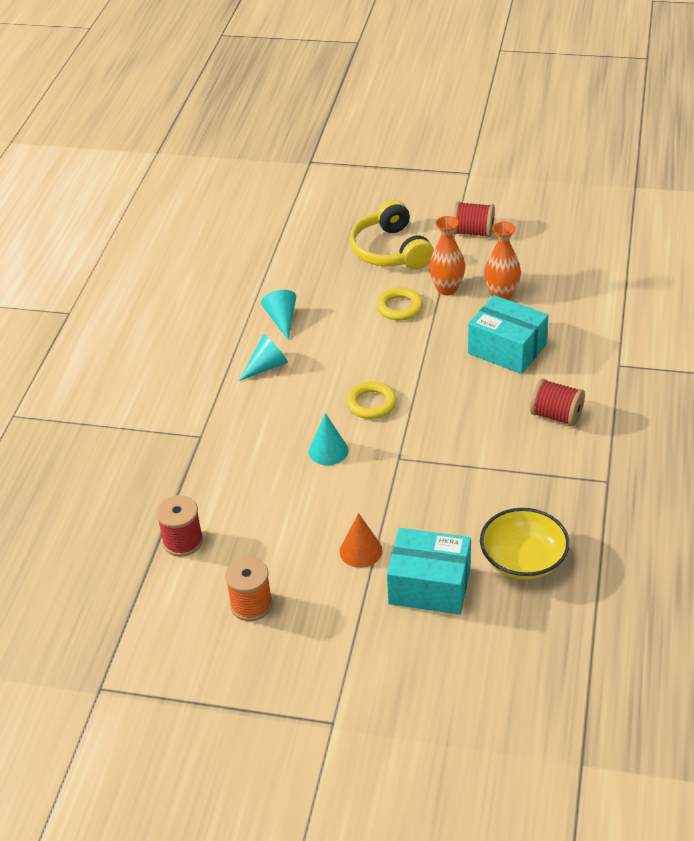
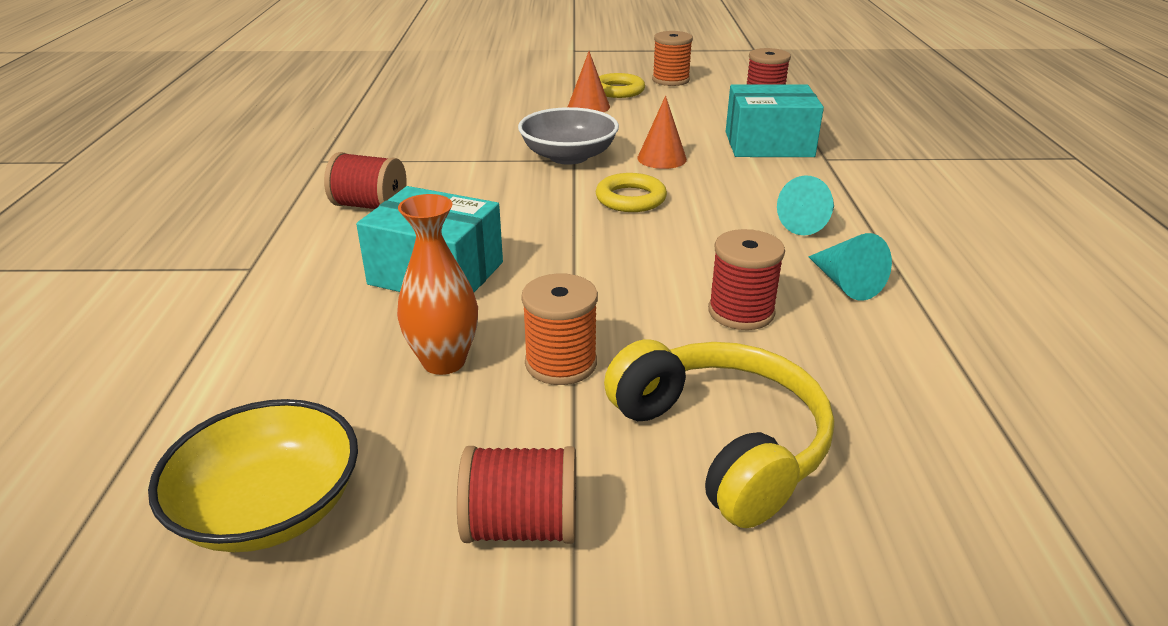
camera: 165 degrees right, 10 degrees down
turquoise cone [309,413,349,465] -> orange cone [637,96,687,169]
yellow ring [376,287,423,321] -> yellow ring moved to [599,73,645,98]
turquoise box [387,528,471,614] -> turquoise box moved to [726,84,824,157]
orange vase [429,216,465,296] -> orange spool [521,274,598,385]
yellow bowl [480,508,570,580] -> yellow bowl moved to [148,399,358,552]
none -> grey bowl [518,107,619,165]
none -> red spool [708,229,785,330]

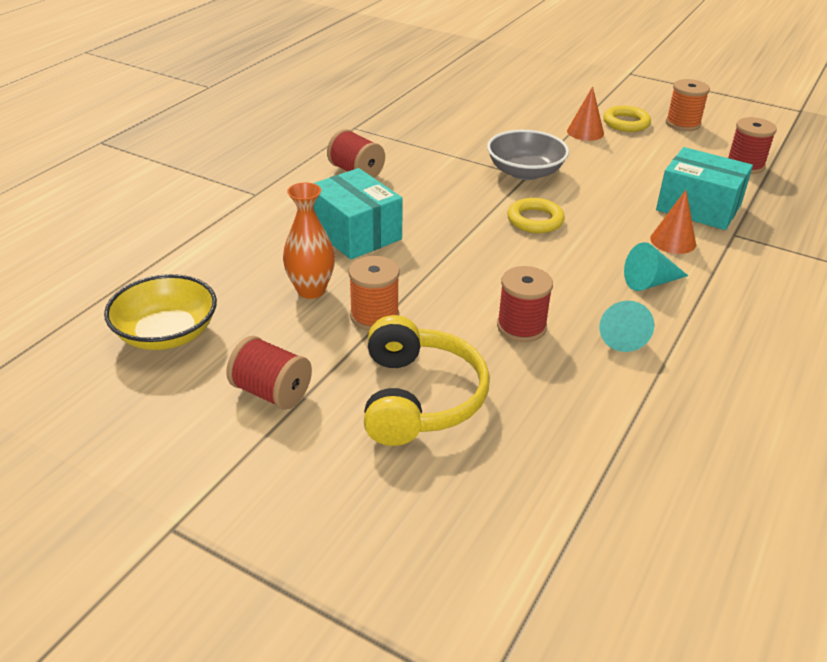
camera: 30 degrees right, 5 degrees up
orange cone [637,96,687,169] -> orange cone moved to [650,190,696,254]

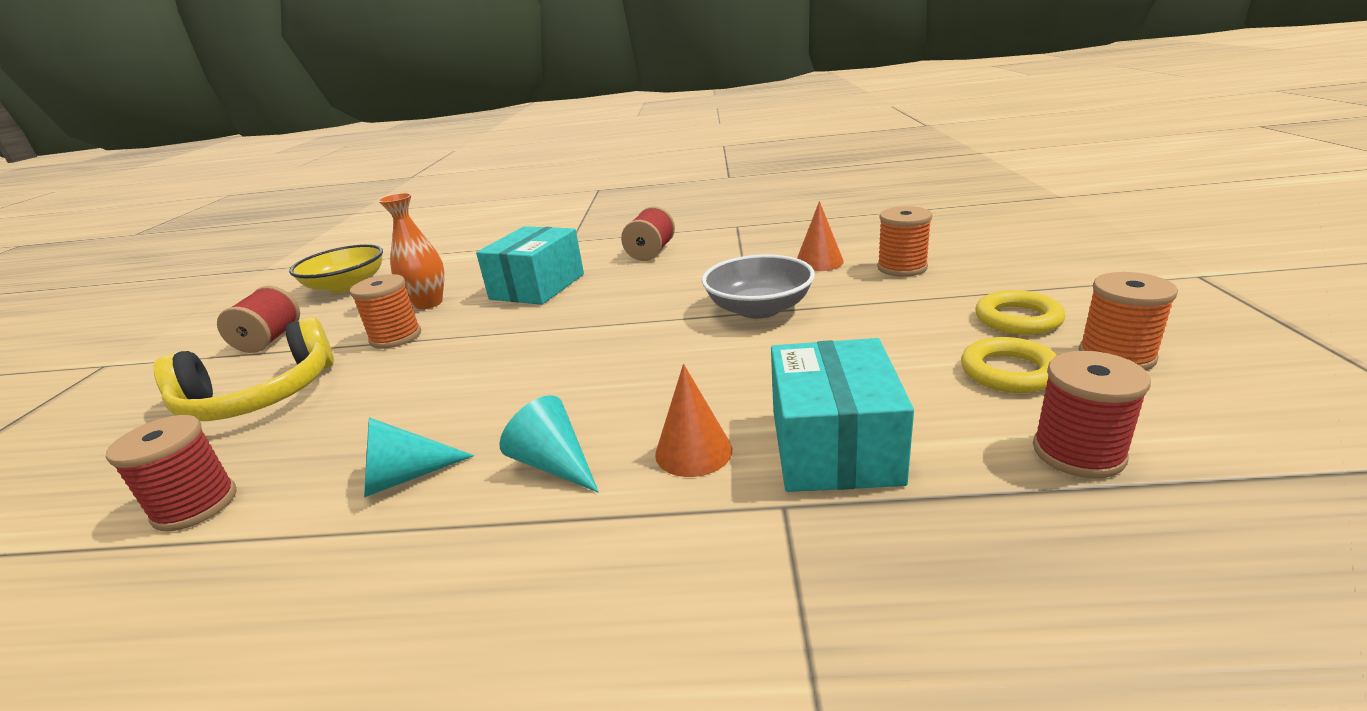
camera: 65 degrees right, 10 degrees down
red spool [497,266,553,342] -> red spool moved to [106,415,236,532]
yellow ring [507,198,565,233] -> yellow ring moved to [961,337,1057,393]
orange cone [567,86,604,141] -> orange cone moved to [797,201,844,271]
none -> orange spool [877,206,932,277]

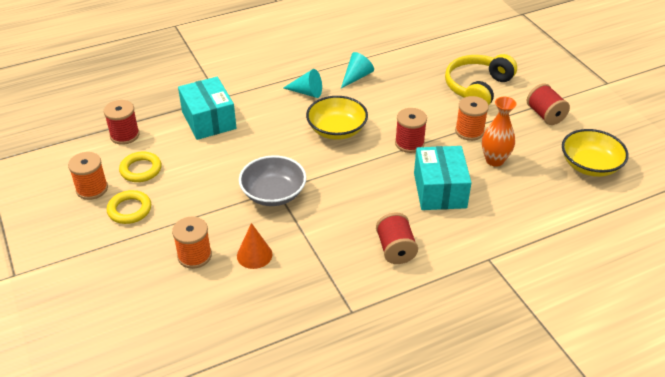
camera: 150 degrees right, 15 degrees up
red spool [106,415,236,532] -> red spool moved to [395,108,427,153]
orange cone [655,364,732,477] -> none
none -> yellow bowl [306,96,368,140]

